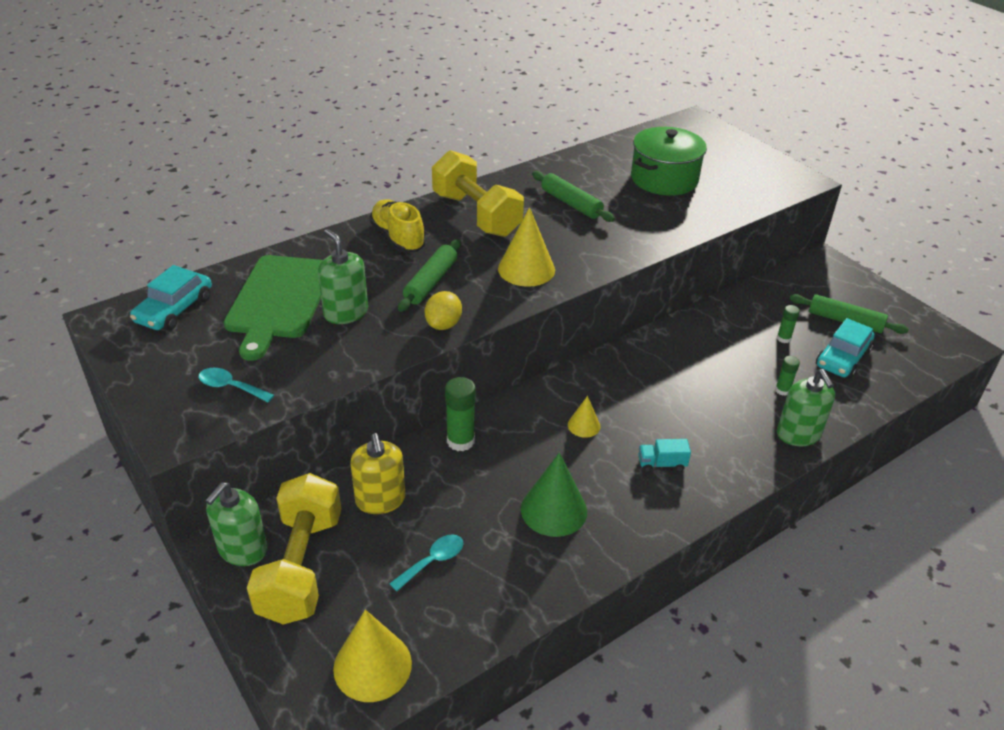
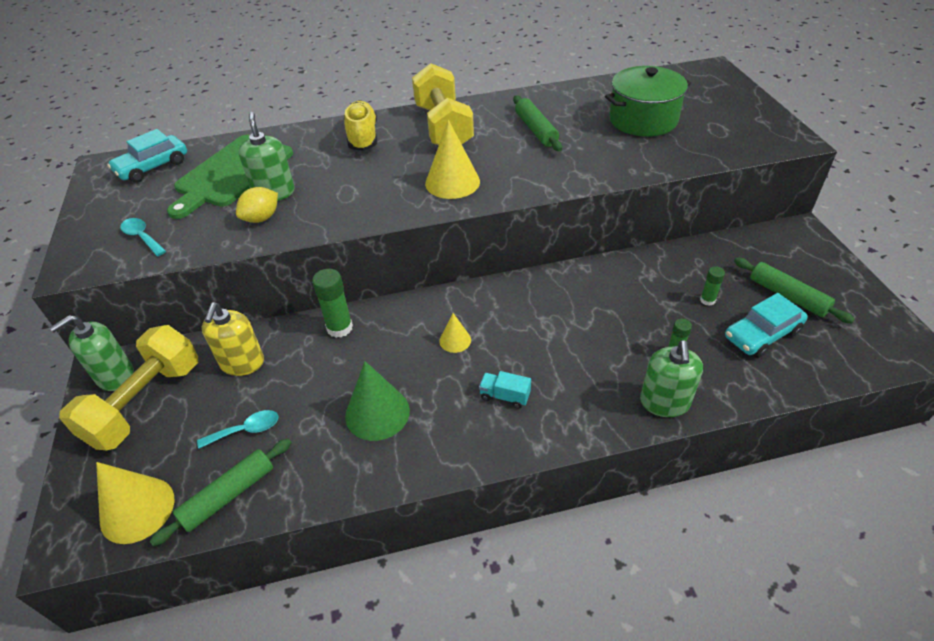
camera: 25 degrees right, 5 degrees up
green rolling pin [398,239,461,312] -> green rolling pin moved to [150,439,292,546]
yellow lemon [425,291,462,330] -> yellow lemon moved to [236,187,278,223]

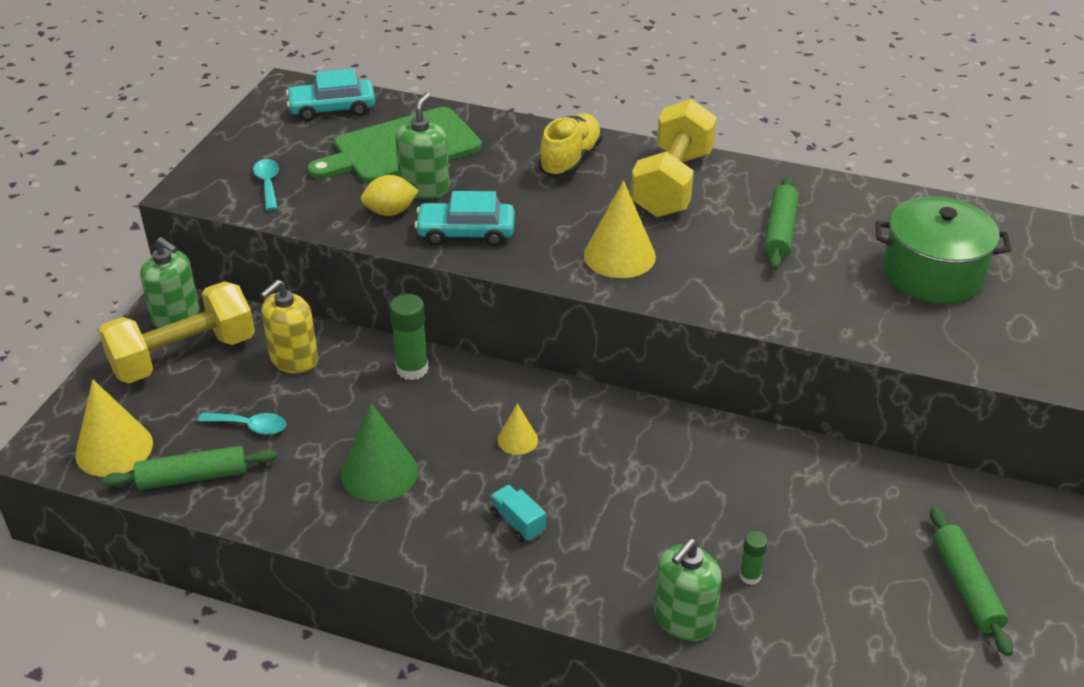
camera: 30 degrees right, 5 degrees down
green soap dispenser [50,315,134,391] -> green soap dispenser turned 135 degrees counterclockwise [140,237,200,328]
green glue stick [700,266,725,306] -> none
turquoise car [725,293,807,358] -> turquoise car moved to [414,191,515,246]

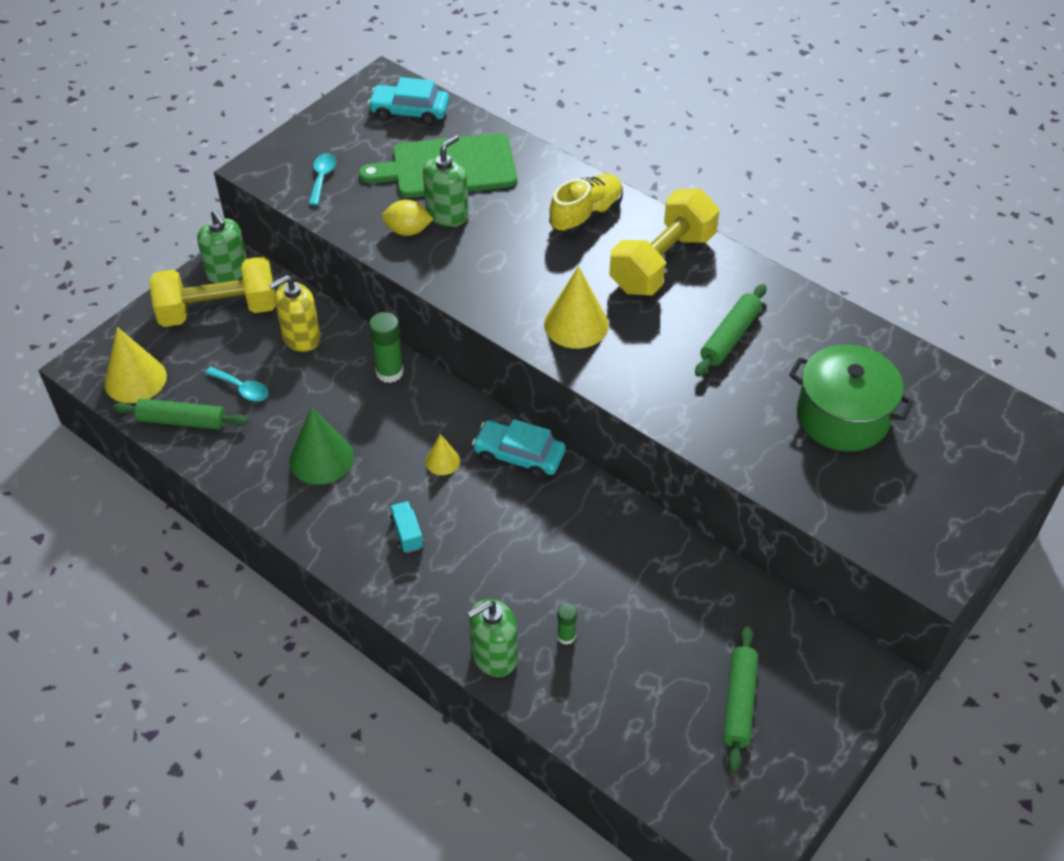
camera: 20 degrees right, 10 degrees up
turquoise car [414,191,515,246] -> turquoise car moved to [472,419,566,479]

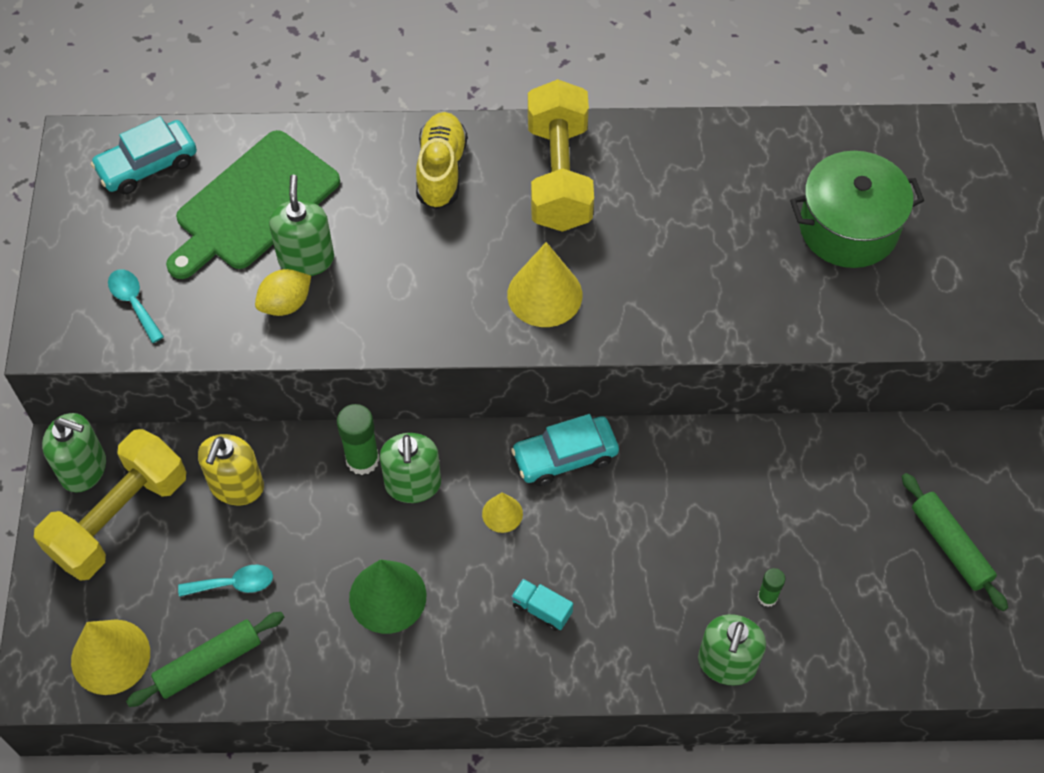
camera: 40 degrees left, 10 degrees up
green rolling pin [695,284,766,377] -> none
none -> green soap dispenser [380,433,441,503]

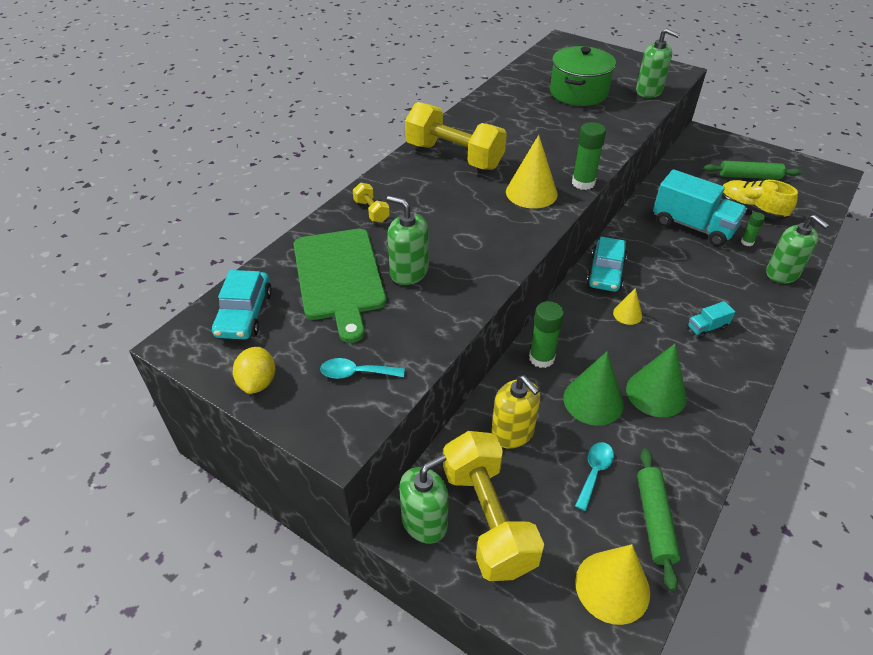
camera: 55 degrees left, 15 degrees down
yellow lemon [255,269,311,316] -> yellow lemon moved to [233,347,275,394]
green soap dispenser [380,433,441,503] -> green soap dispenser moved to [636,28,680,98]
yellow shoe [416,112,467,209] -> yellow shoe moved to [722,180,798,220]
none -> yellow dumbbell [353,183,390,223]
none -> green cone [563,352,624,426]
none -> green glue stick [572,122,606,190]
none -> turquoise truck [653,169,747,247]

